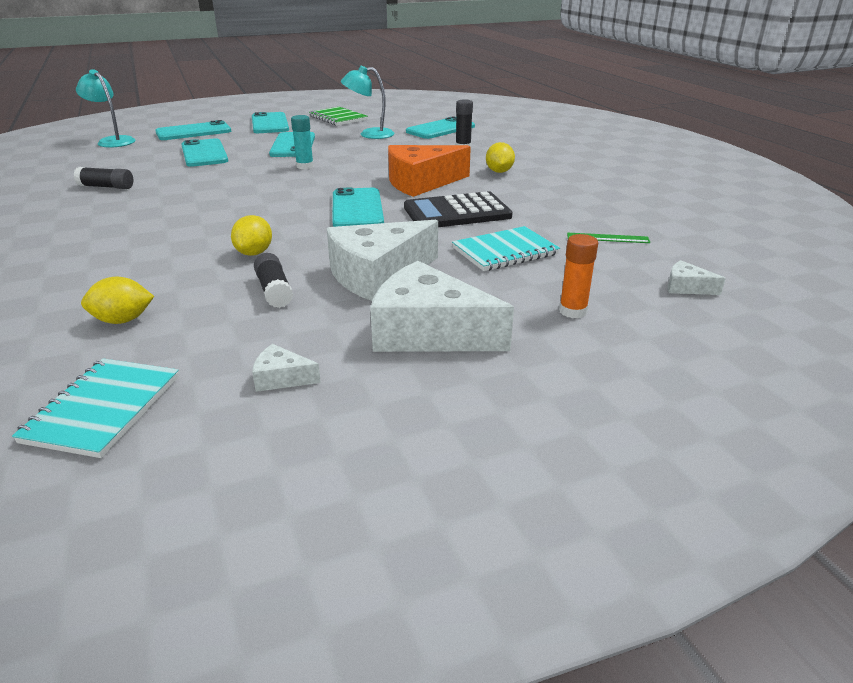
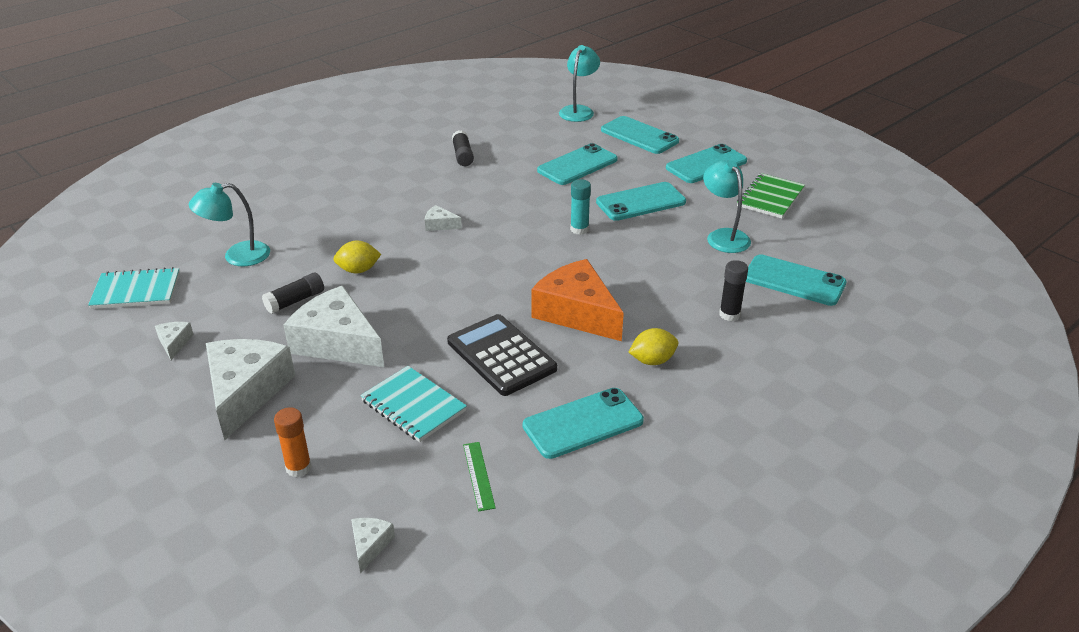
camera: 70 degrees right, 5 degrees up
yellow lemon [81,277,154,324] -> turquoise lamp [189,183,270,266]
turquoise phone [333,187,384,227] -> turquoise phone moved to [523,388,644,459]
none -> white cheese [425,205,462,231]

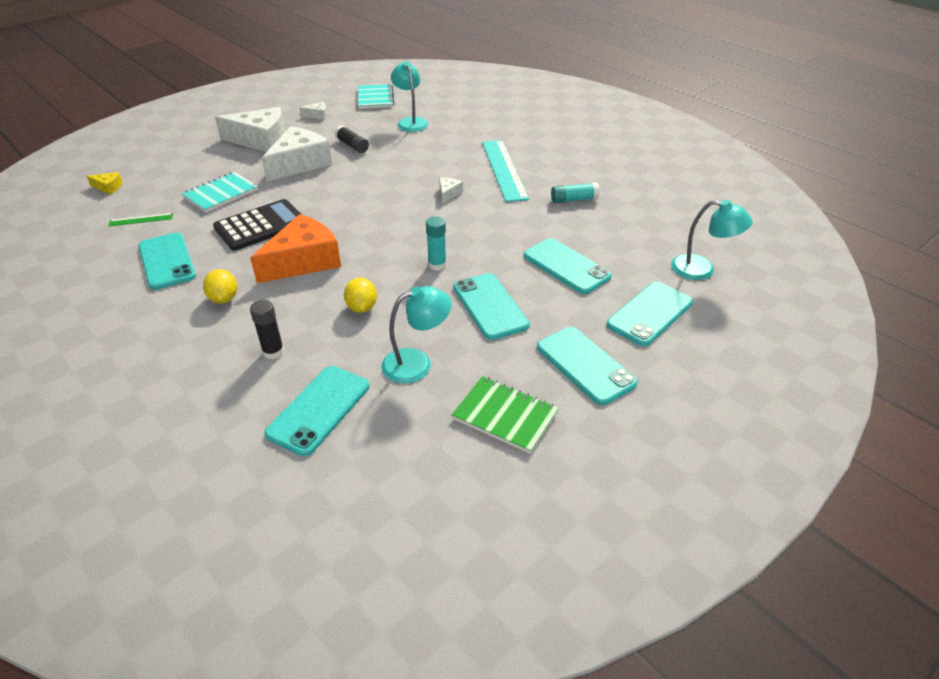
camera: 90 degrees right, 5 degrees up
orange glue stick [274,408,312,477] -> none
yellow lemon [333,241,381,273] -> yellow lemon moved to [344,278,377,313]
white cheese [351,518,395,574] -> yellow cheese [86,172,123,194]
black glue stick [452,130,474,166] -> turquoise glue stick [551,182,600,203]
none -> turquoise ruler [482,140,529,202]

